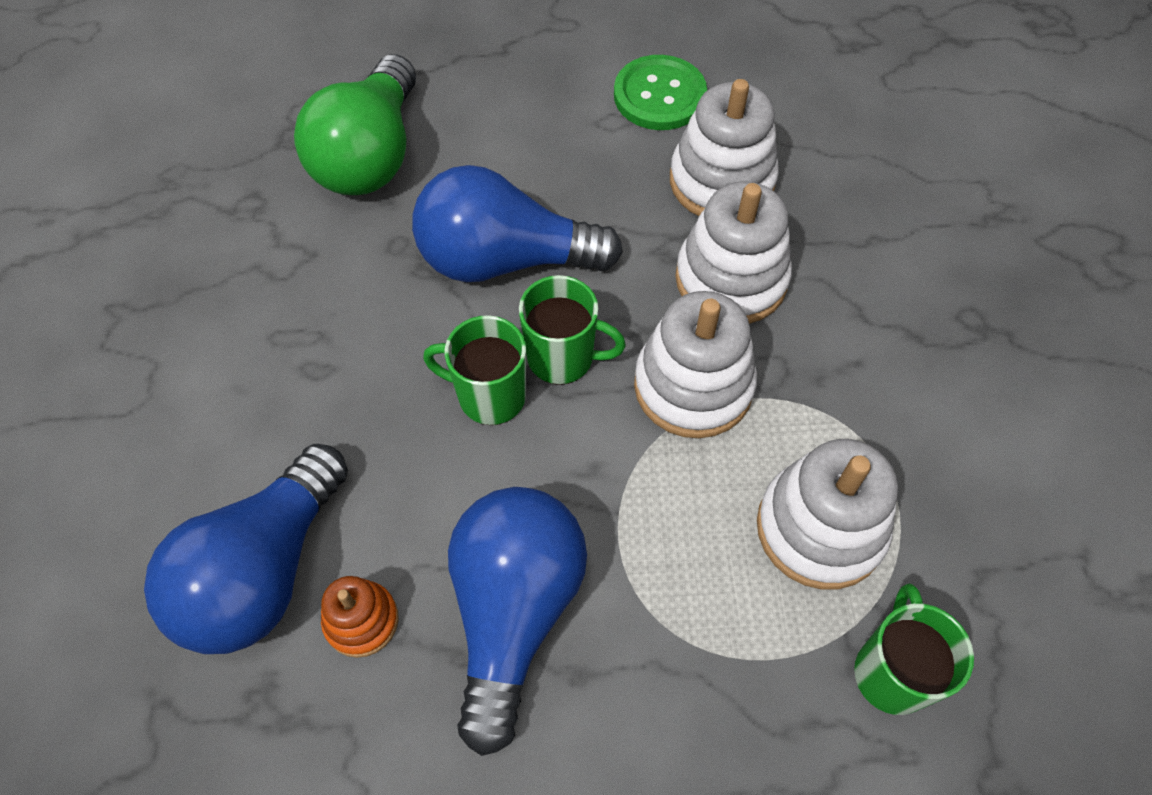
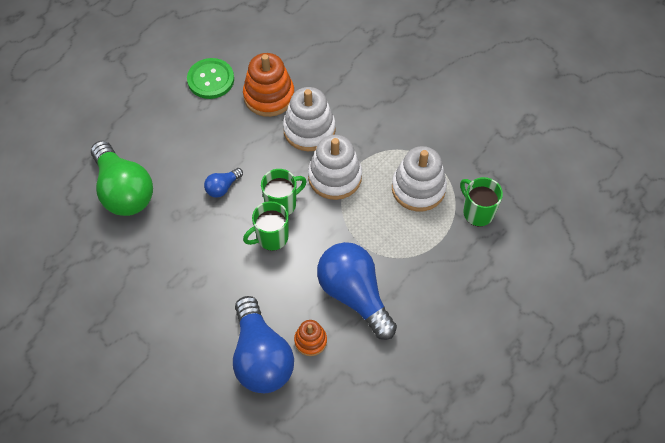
camera: 45 degrees left, 0 degrees up
blue light bulb [412,165,623,282] -> blue light bulb [204,168,243,198], size x0.45
white stacking toy [670,79,779,216] -> orange stacking toy [243,53,295,117]

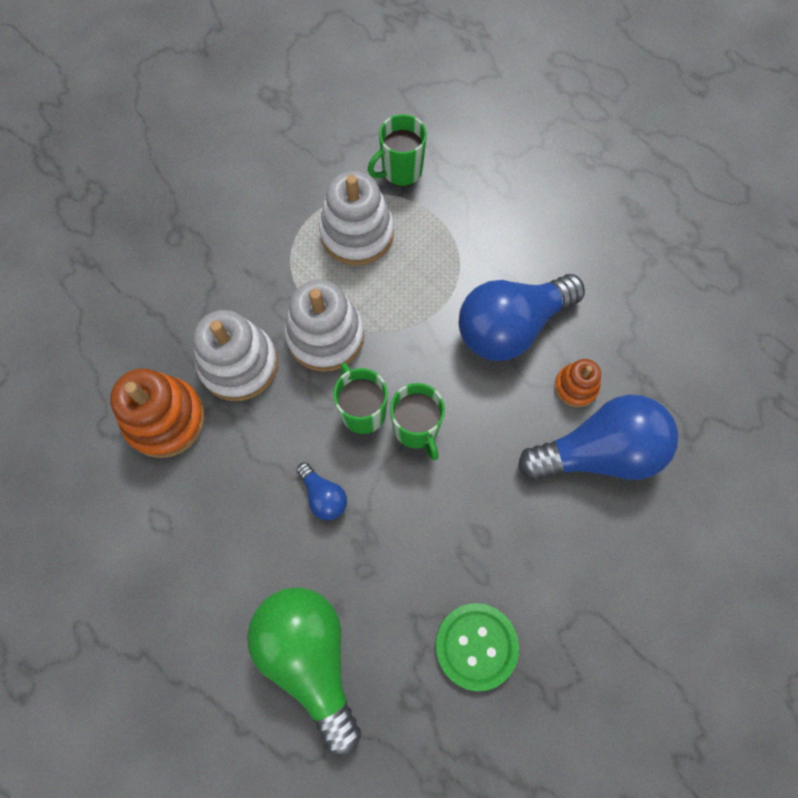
camera: 85 degrees left, 10 degrees up
green light bulb [91,141,153,216] -> green light bulb turned 90 degrees counterclockwise [247,587,361,756]
green button [187,58,234,99] -> green button moved to [435,603,519,691]

